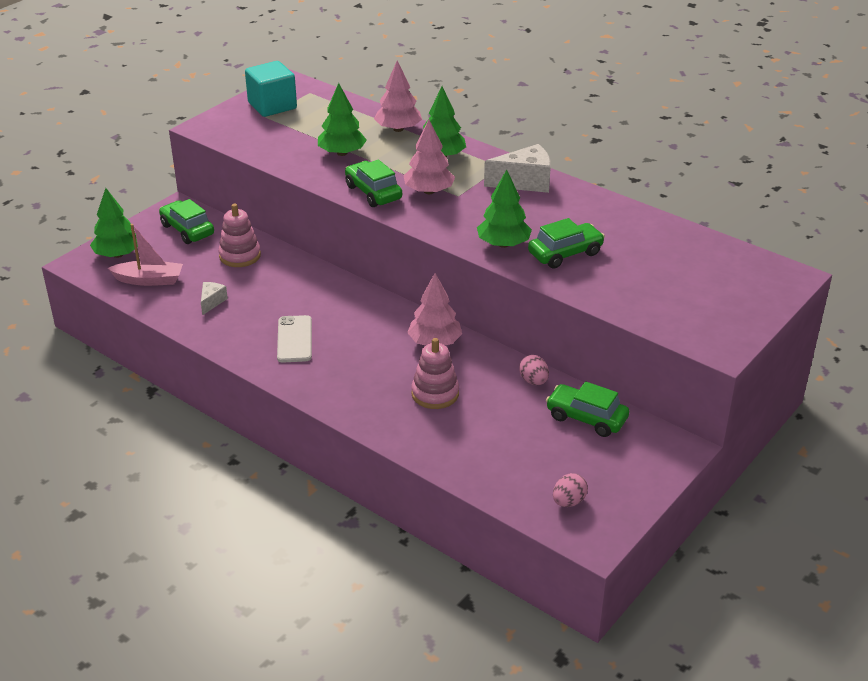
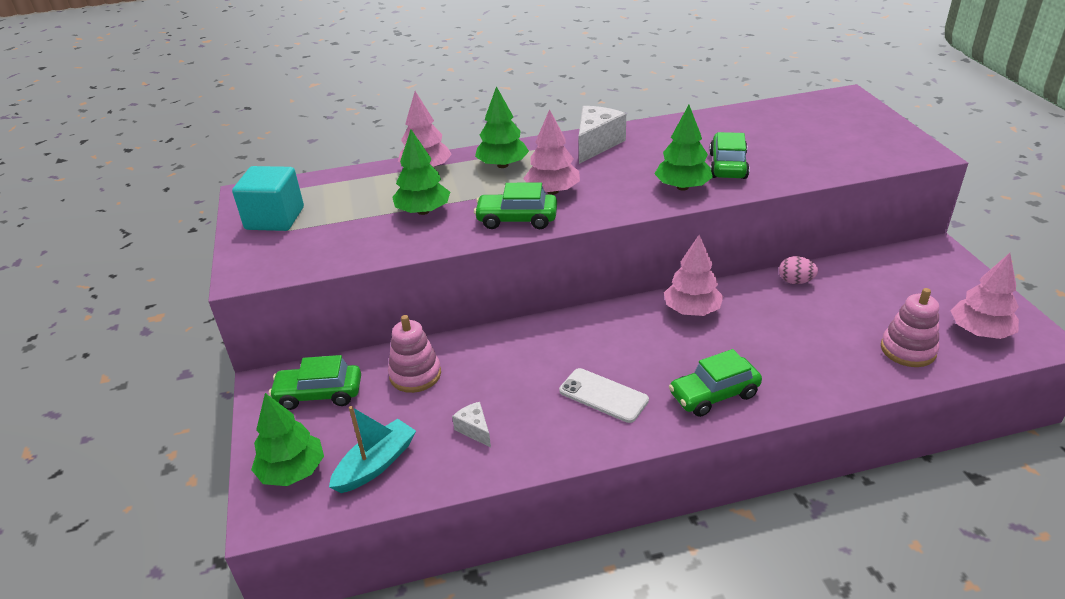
camera: 50 degrees left, 0 degrees up
pink boat [108,224,183,286] -> turquoise boat [329,406,416,493]
pink stacking toy [411,338,459,409] -> pink stacking toy moved to [881,288,939,367]
green car [546,381,629,437] -> green car moved to [669,349,762,417]
pink egg [553,473,588,507] -> pink tree [951,253,1019,339]

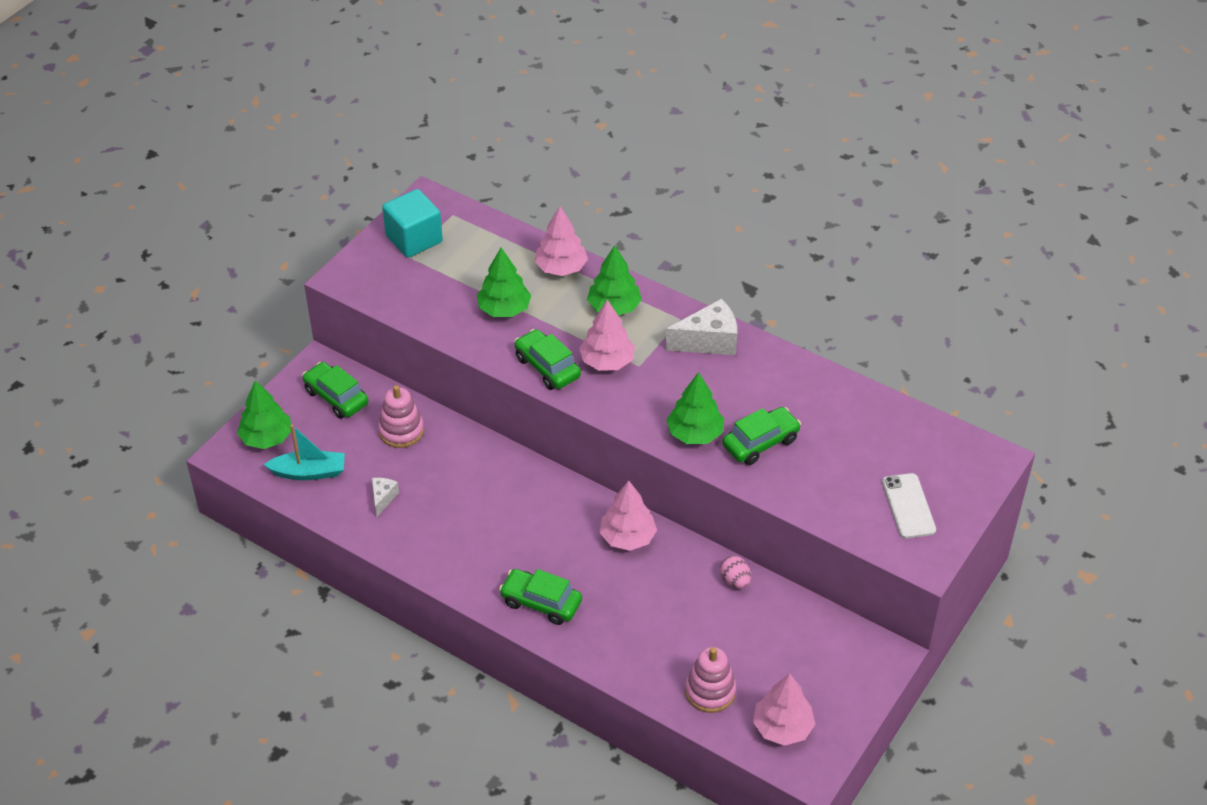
camera: 45 degrees right, 10 degrees up
white phone [559,368,649,423] -> white phone moved to [882,473,936,538]

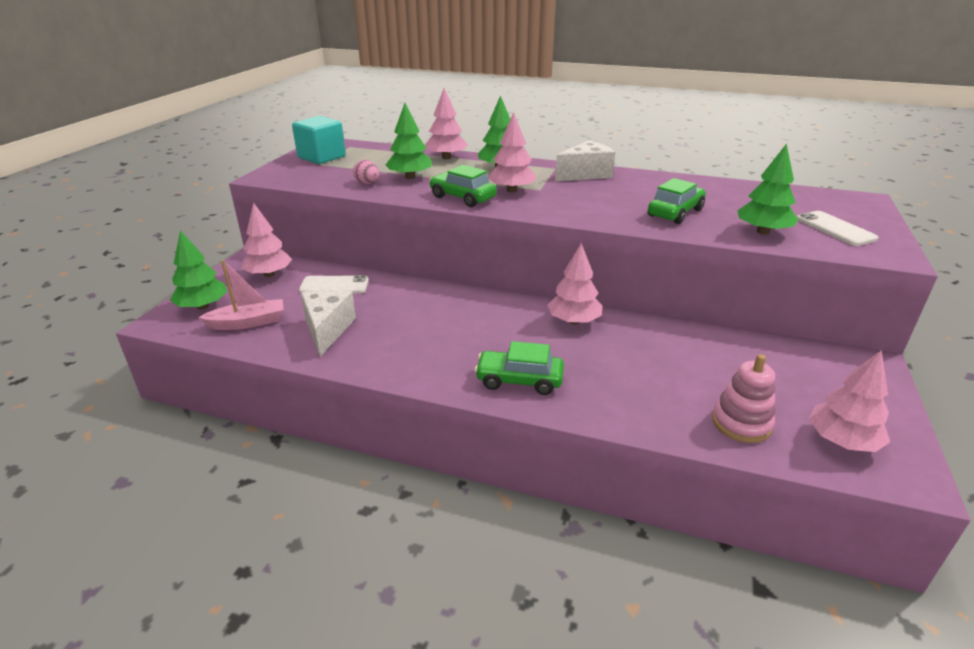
camera: 15 degrees left, 15 degrees down
turquoise boat [264,425,345,480] -> pink boat [198,260,284,330]
green car [302,362,368,419] -> pink tree [241,203,292,277]
white cheese [372,478,399,517] -> white cheese [301,290,356,357], size x1.90
pink stacking toy [378,385,424,448] -> white phone [299,275,369,294]
green tree [666,372,724,444] -> green tree moved to [737,144,798,235]
pink egg [720,556,751,589] -> pink egg moved to [353,160,379,184]

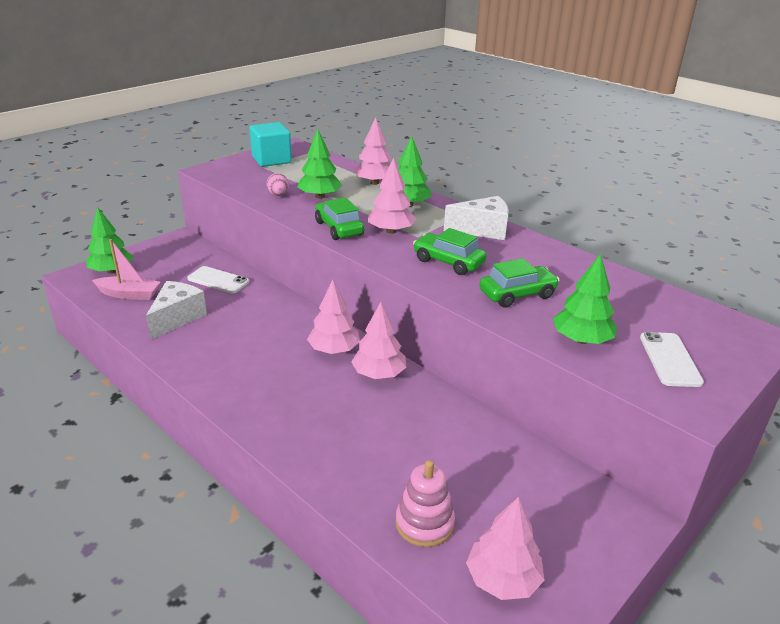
camera: 25 degrees right, 0 degrees up
pink tree [241,203,292,277] -> pink tree moved to [307,280,360,354]
green car [475,341,564,395] -> green car moved to [413,228,486,275]

